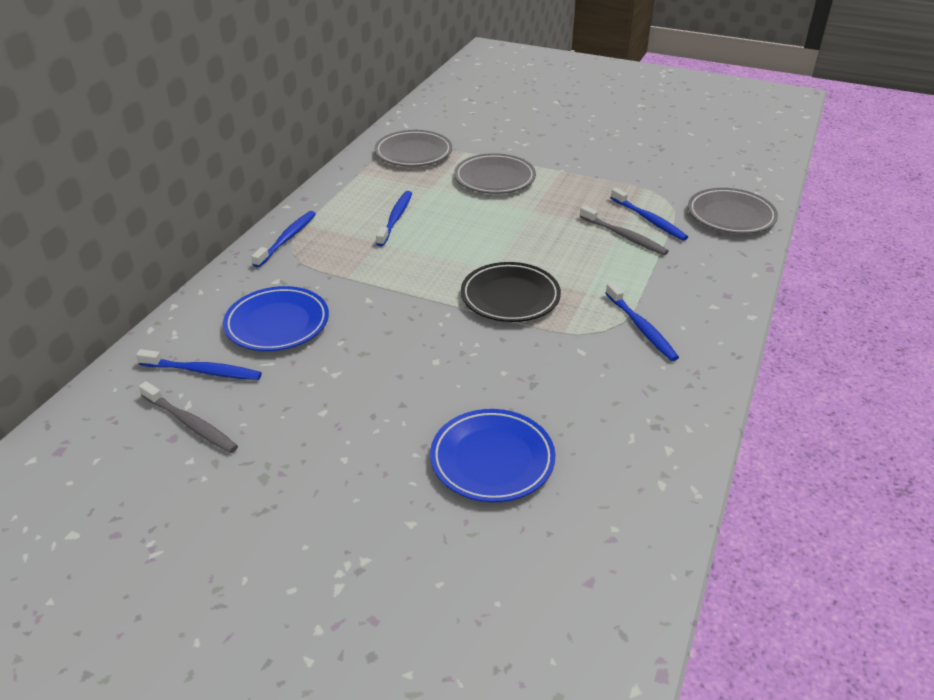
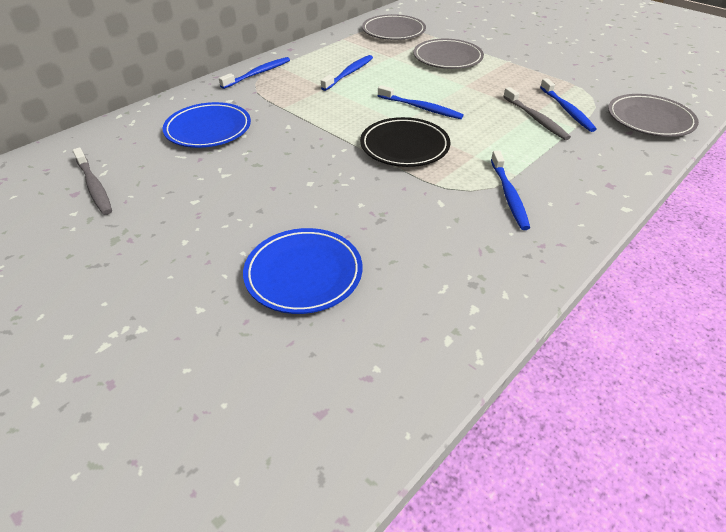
camera: 20 degrees right, 5 degrees up
blue toothbrush [136,349,262,380] -> blue toothbrush moved to [378,85,464,119]

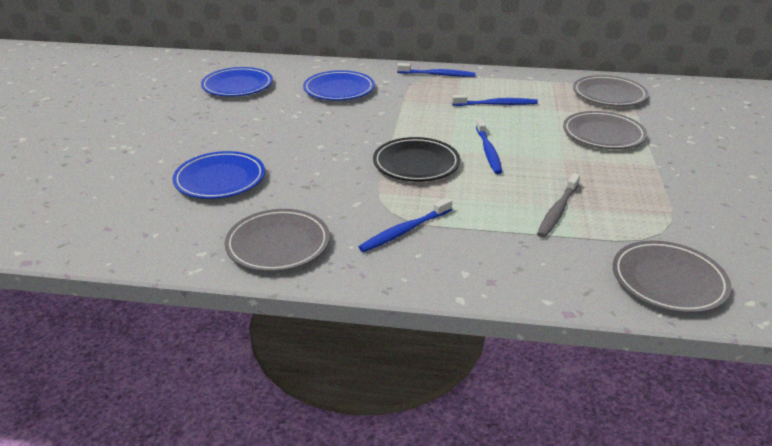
camera: 55 degrees right, 10 degrees down
grey toothbrush [73,147,112,215] -> blue plate [201,67,273,96]
blue toothbrush [540,78,596,132] -> none
none -> grey plate [225,209,330,272]

